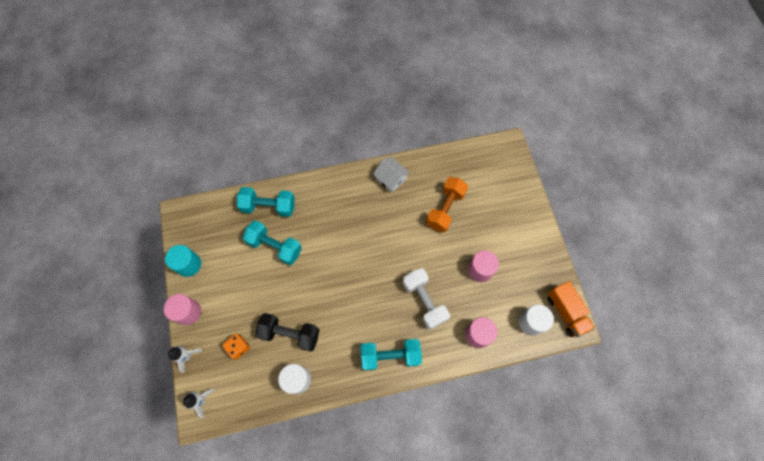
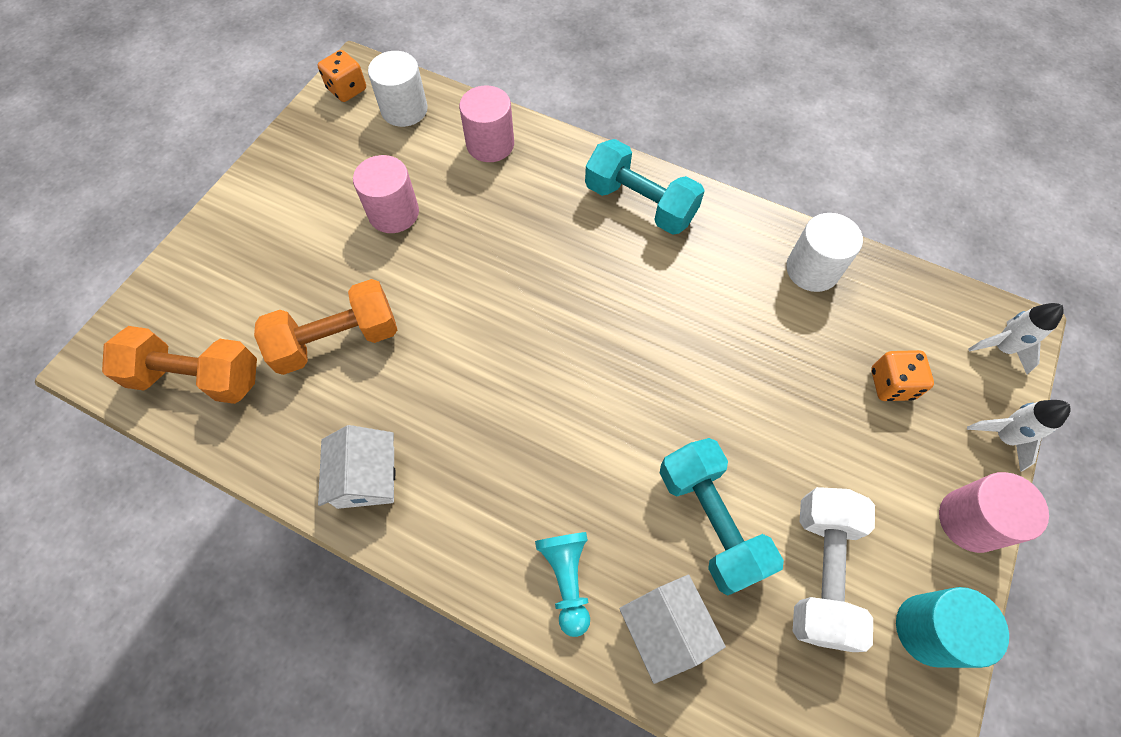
camera: 140 degrees left, 5 degrees down
turquoise dumbbell [237,187,295,217] -> white house [619,575,726,684]
black dumbbell [255,313,320,351] -> none
white dumbbell [403,268,450,330] -> white dumbbell moved to [793,487,875,652]
orange truck [547,281,595,337] -> orange dice [318,50,366,102]
none -> orange dumbbell [102,326,257,404]
none -> turquoise pawn [535,532,590,637]

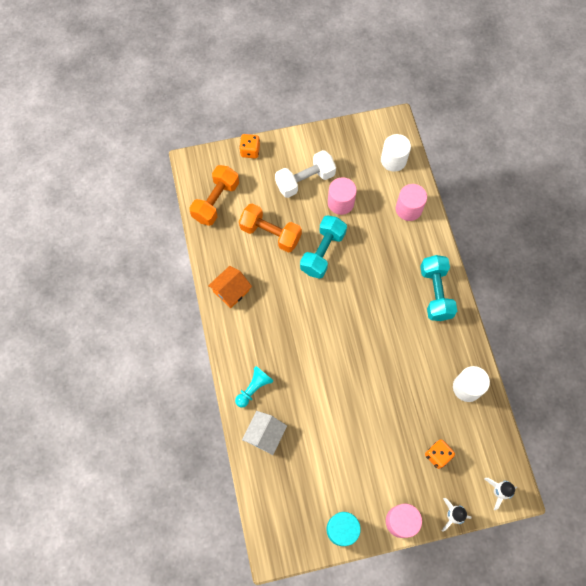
camera: 50 degrees right, 5 degrees up
orange dumbbell [102,326,257,404] -> orange dumbbell turned 60 degrees clockwise [189,165,239,226]
orange dice [318,50,366,102] -> orange dice moved to [239,134,260,159]
white house [318,425,395,509] -> orange house [208,266,252,308]
turquoise dumbbell [660,438,784,596] -> turquoise dumbbell moved to [300,215,347,279]
white dumbbell [793,487,875,652] -> white dumbbell moved to [275,150,336,198]

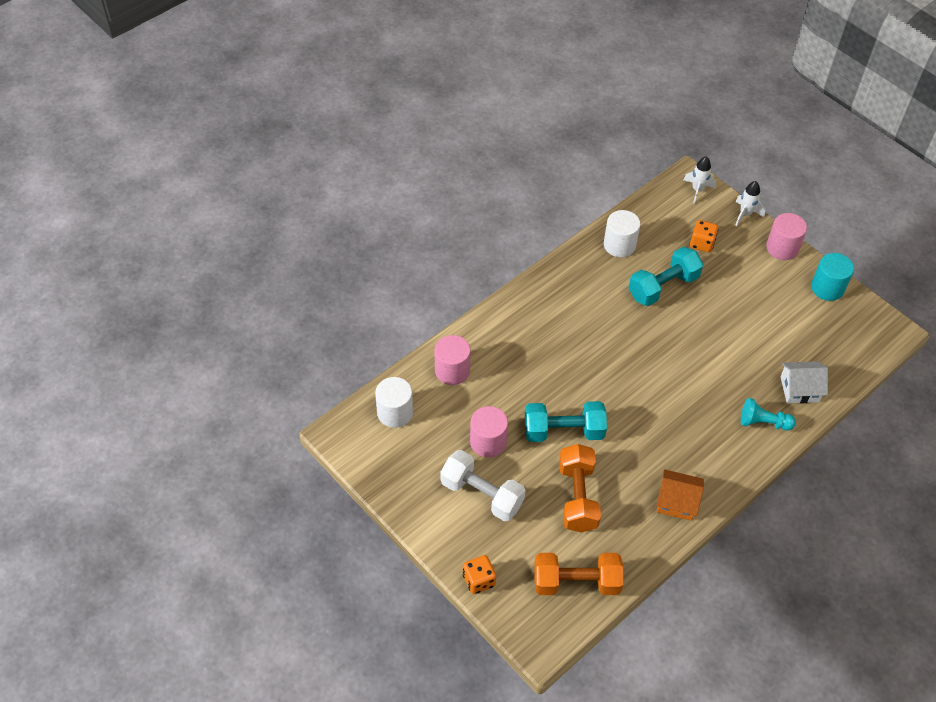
camera: 120 degrees left, 15 degrees down
turquoise dumbbell [420,255,457,321] -> turquoise dumbbell moved to [629,247,704,306]

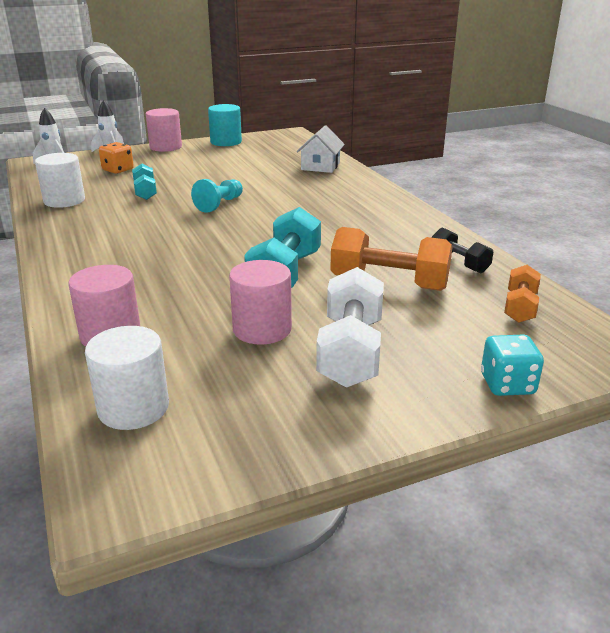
camera: 70 degrees left, 25 degrees down
white dumbbell [440,450,526,521] -> white dumbbell turned 45 degrees counterclockwise [316,267,384,388]
orange dice [463,555,496,594] -> turquoise dice [481,334,544,396]
orange dumbbell [535,553,623,595] -> orange dumbbell [504,265,541,323], size x0.58
turquoise dumbbell [629,247,704,306] -> turquoise dumbbell [132,163,157,200], size x0.58
orange house [656,469,704,521] -> none
turquoise pawn [741,398,796,431] -> turquoise pawn moved to [191,179,243,213]
none -> black dumbbell [432,227,493,273]

